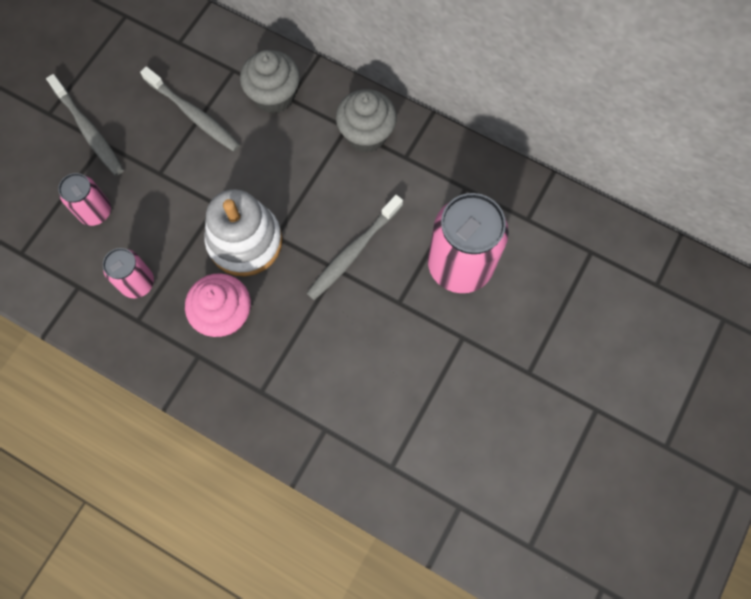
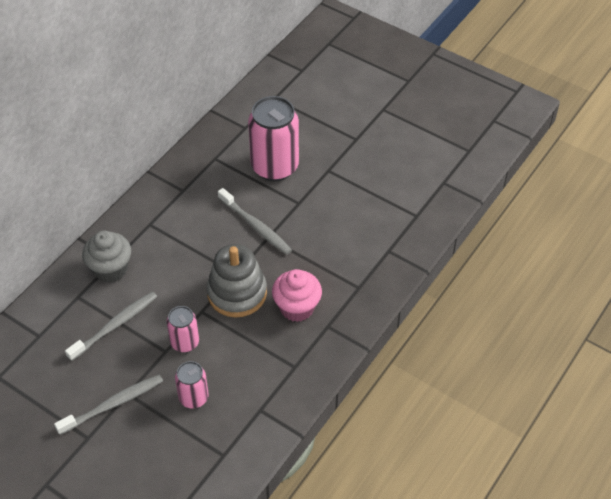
camera: 85 degrees left, 20 degrees down
pink can [103,248,154,298] -> pink can moved to [167,306,199,353]
white stacking toy [205,189,282,276] -> grey stacking toy [207,244,267,318]
grey cupcake [336,89,397,153] -> none

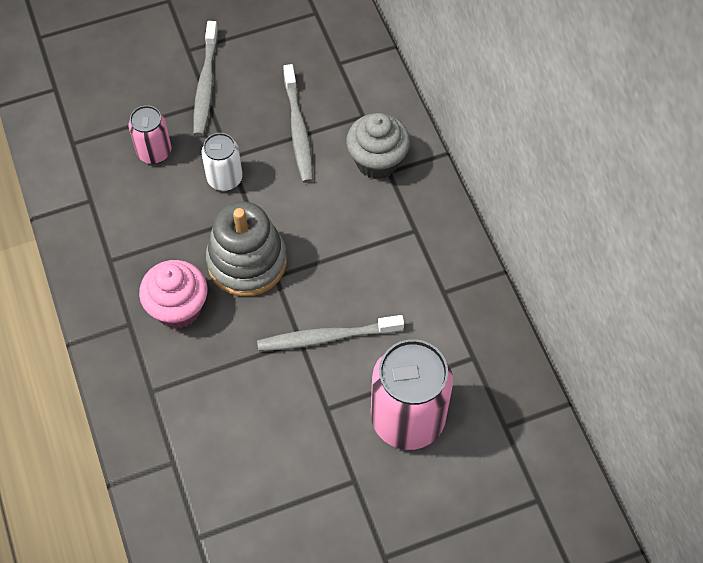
camera: 125 degrees right, 10 degrees up
pink can [167,306,199,353] -> white can [202,133,243,191]

